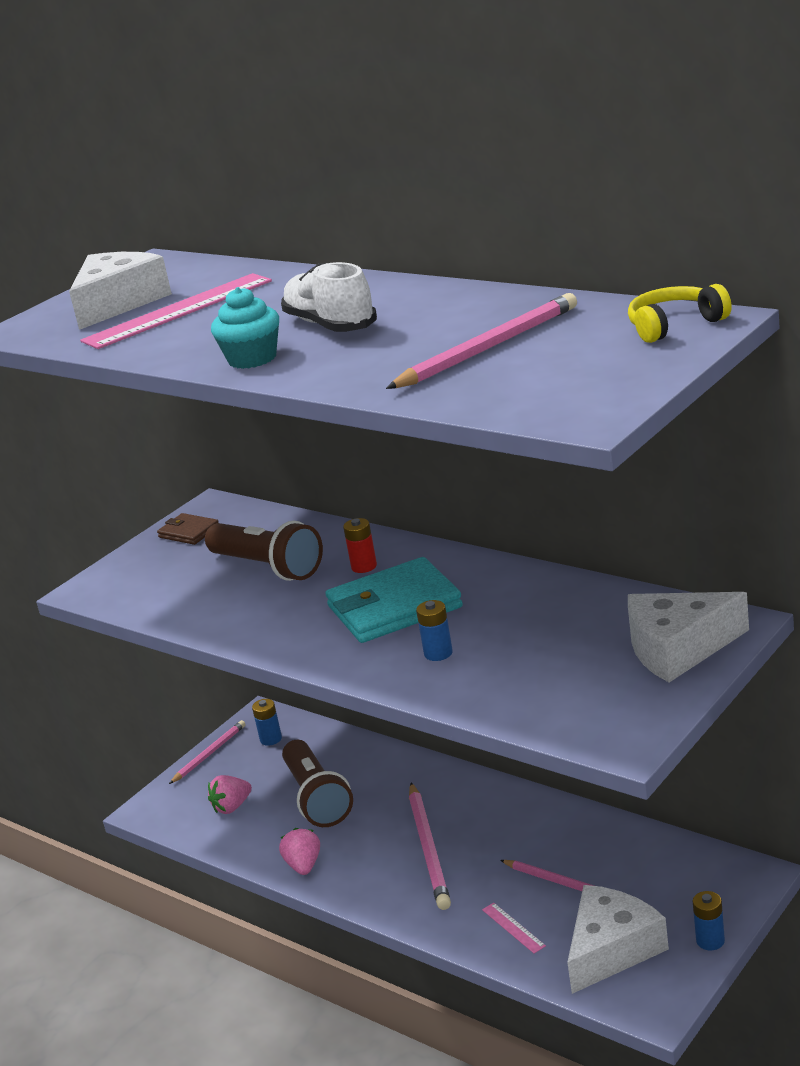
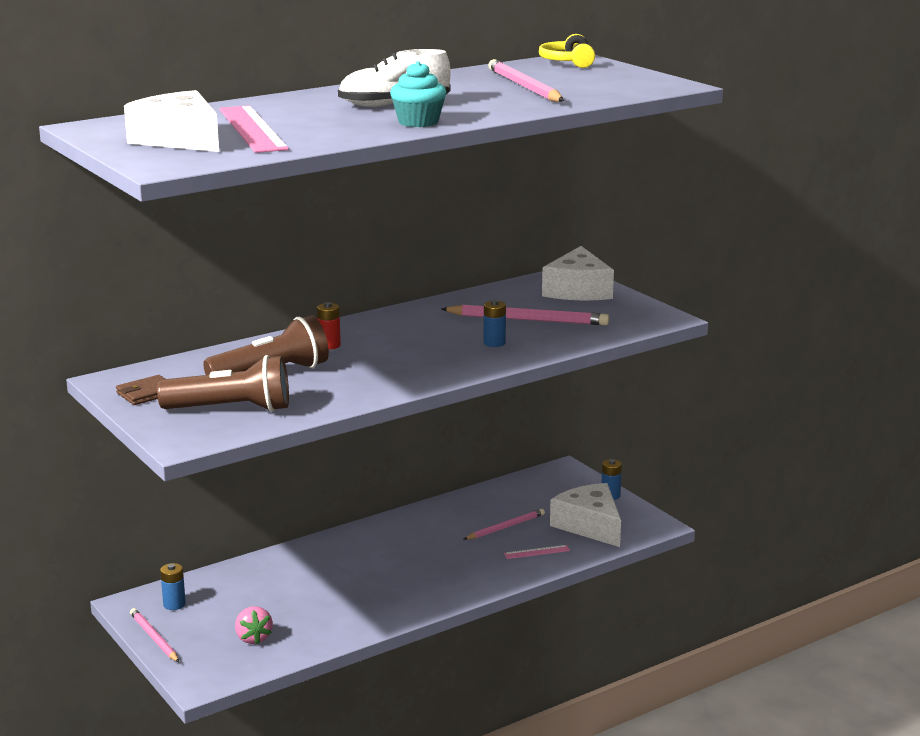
camera: 75 degrees left, 5 degrees down
pink strawberry [279,828,320,875] -> none
brown flashlight [282,740,353,827] -> brown flashlight moved to [157,355,289,412]
turquoise wallet [325,557,463,643] -> none
pink pencil [409,783,451,910] -> pink pencil moved to [441,305,609,325]

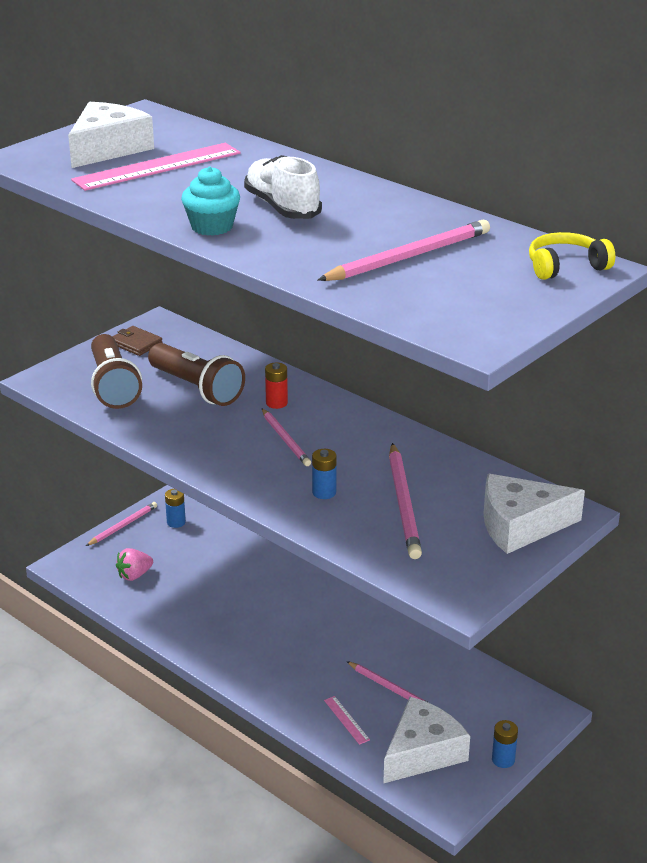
camera: 75 degrees right, 10 degrees up
none -> pink pencil [262,409,311,466]

